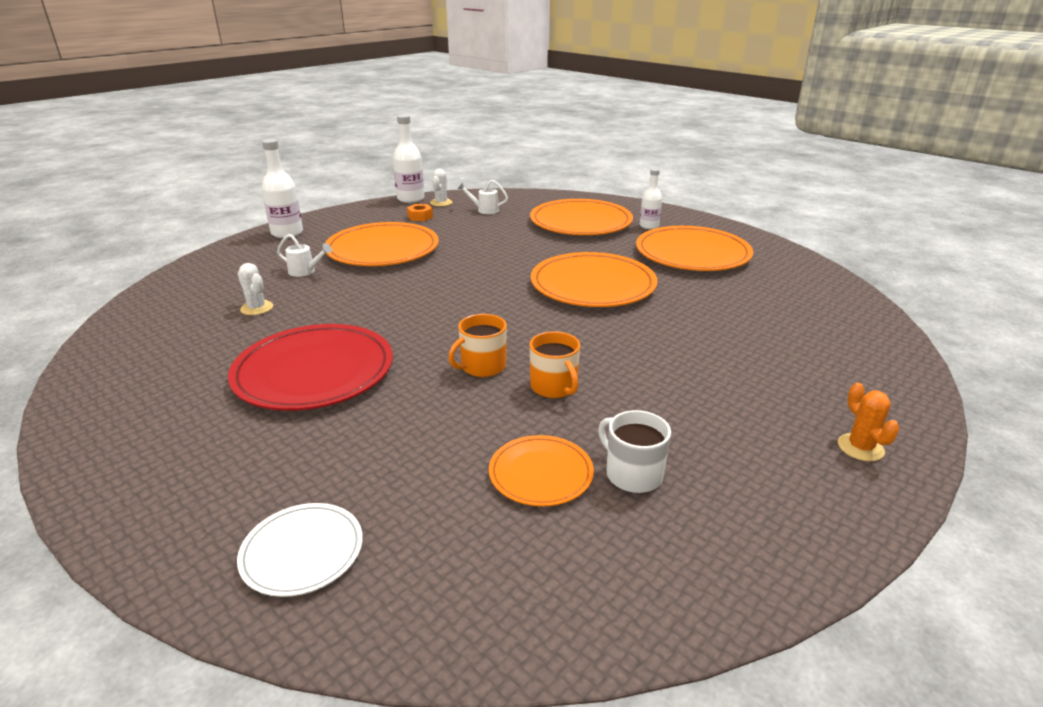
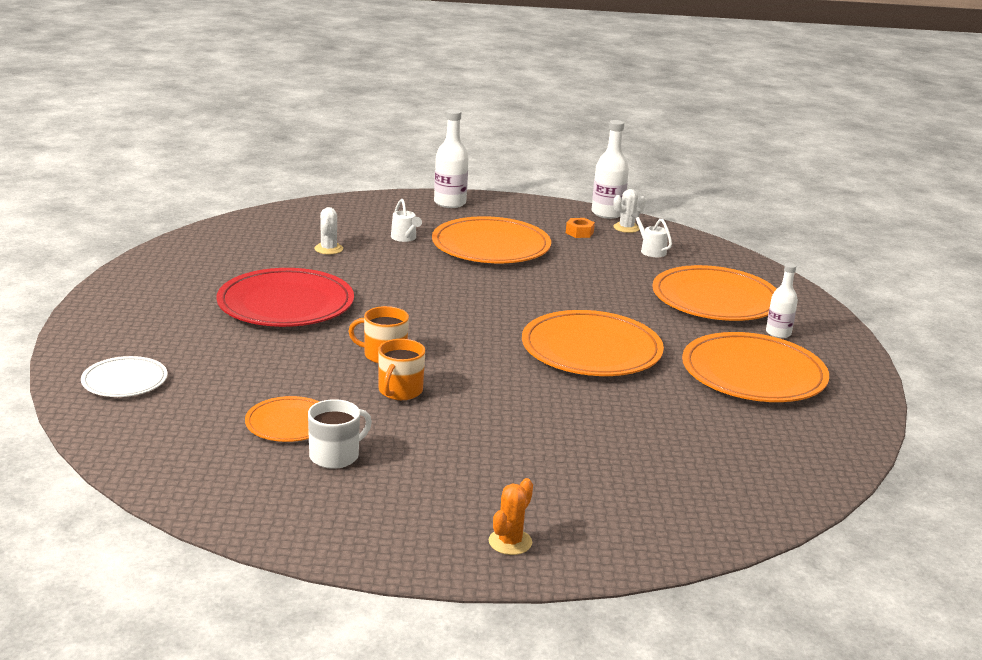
camera: 45 degrees right, 5 degrees down
white mug [598,410,671,493] -> white mug turned 45 degrees clockwise [308,399,372,469]

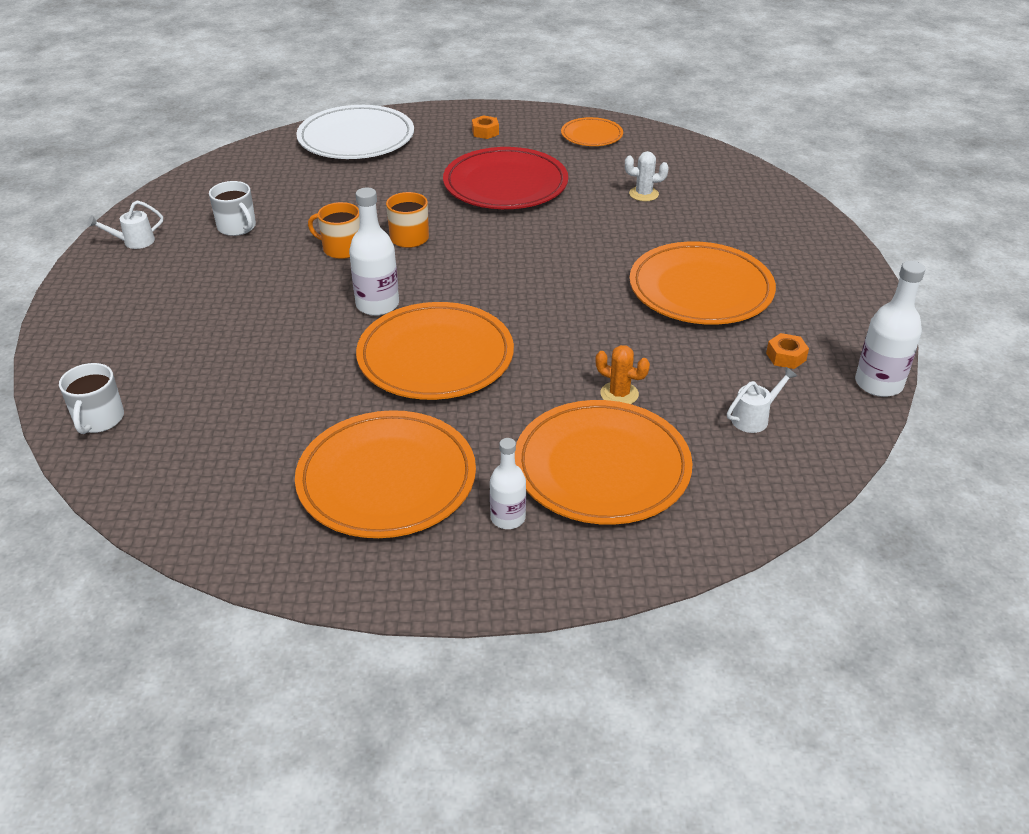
camera: 90 degrees right, 15 degrees up
white plate [81,356,168,397] -> white plate [296,105,414,159], size x1.87
orange plate [245,396,319,442] -> orange plate moved to [561,117,623,146]
white watering can [391,199,422,242] -> white watering can moved to [87,201,163,249]
white bottle [434,109,469,208] -> white bottle moved to [349,187,399,316]
orange cactus [489,478,533,555] -> orange cactus moved to [595,345,650,404]
white cactus [613,189,645,233] -> none
none -> white mug [59,363,124,434]
none -> orange nut [472,115,499,139]

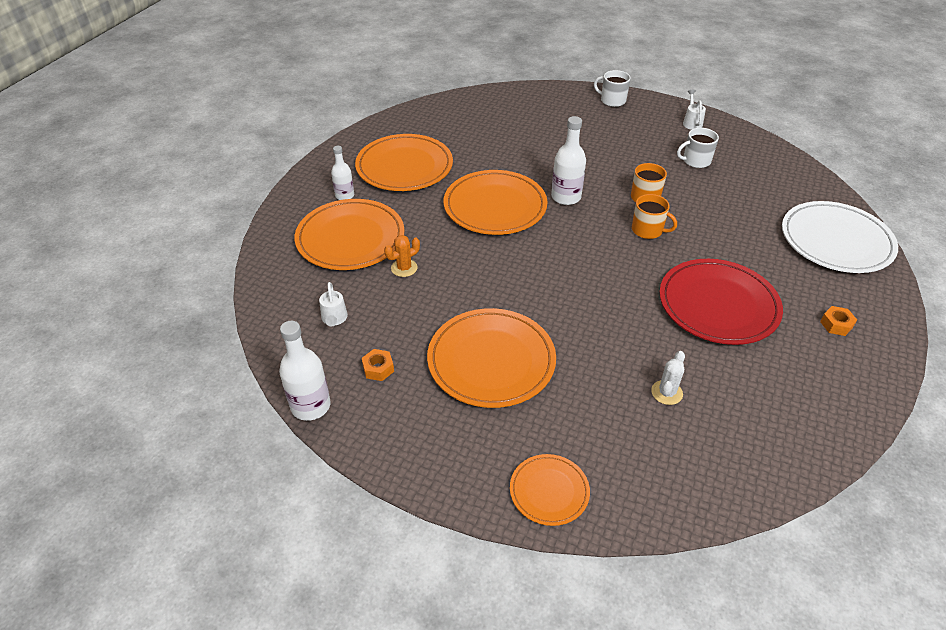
camera: 115 degrees right, 5 degrees up
white mug [59,363,124,434] -> white mug moved to [594,70,631,107]
orange plate [561,117,623,146] -> orange plate moved to [510,454,590,526]

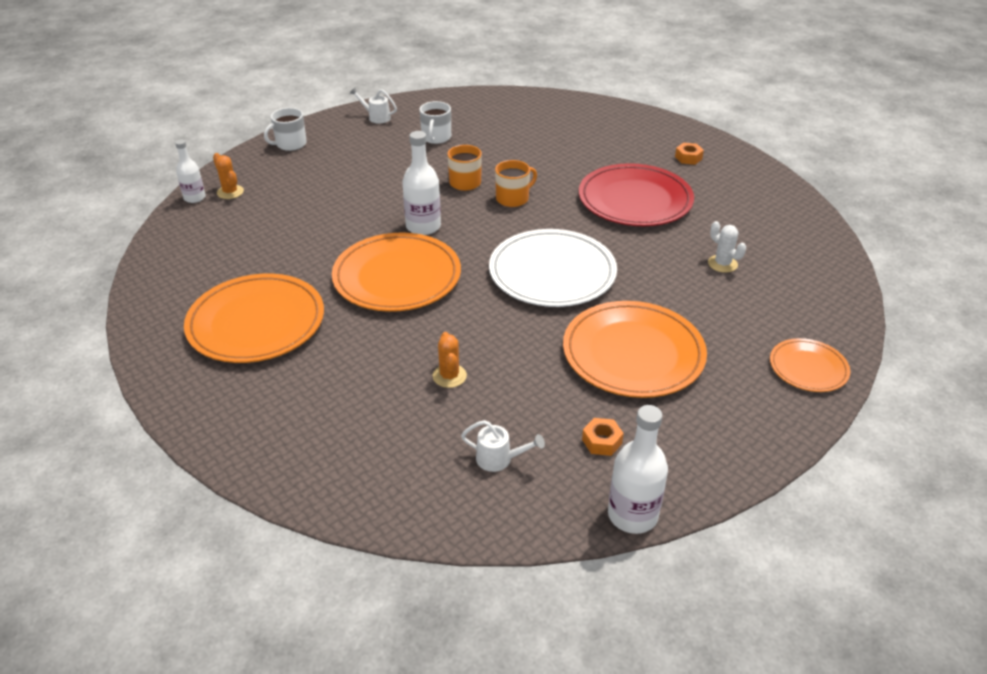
camera: 65 degrees left, 5 degrees down
orange plate [294,199,404,270] -> none
white bottle [331,146,354,200] -> white bottle moved to [175,140,205,203]
white plate [782,201,898,273] -> white plate moved to [489,229,617,307]
none -> orange cactus [213,153,244,199]

